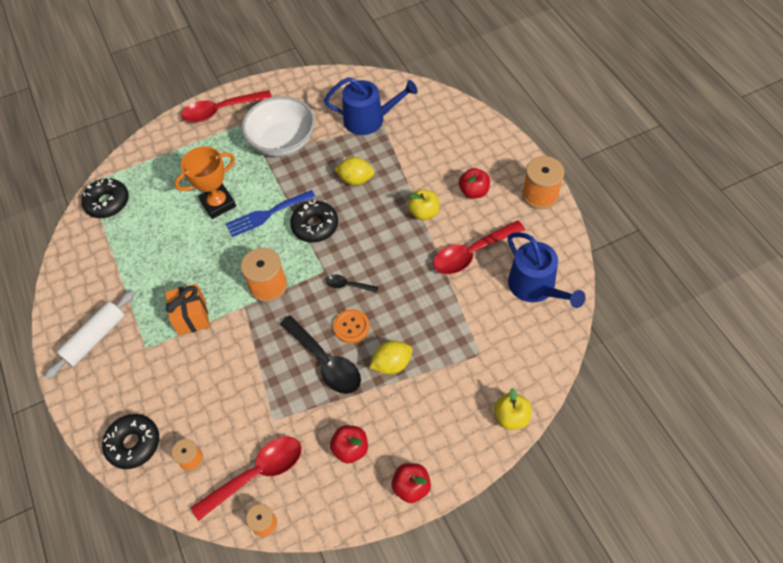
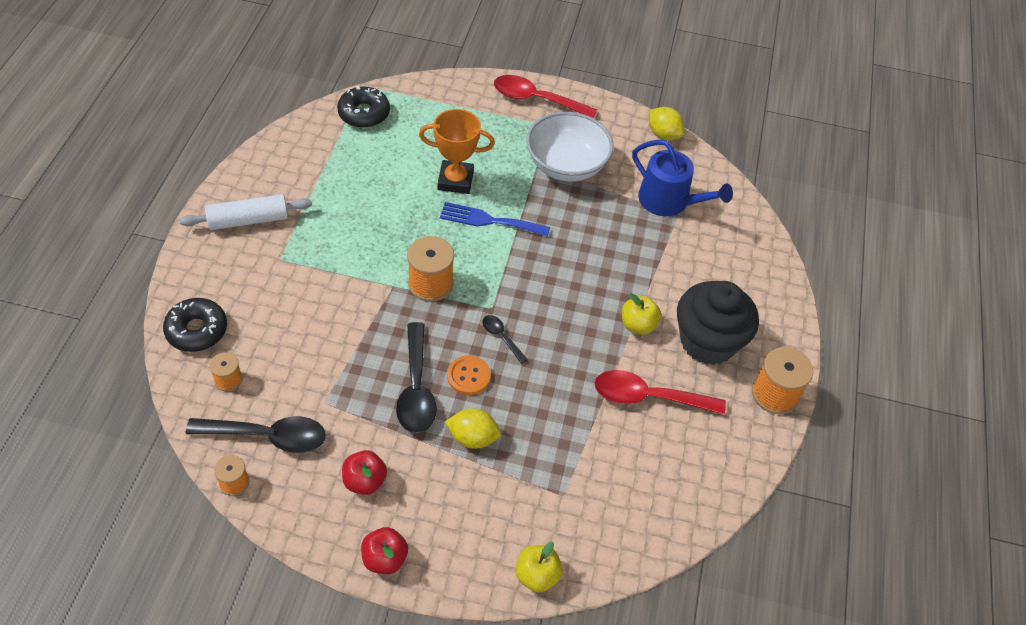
camera: 30 degrees right, 5 degrees down
orange gift [165,284,210,335] -> none
red spoon [191,437,302,521] -> black spoon [186,416,326,453]
black donut [290,200,338,243] -> none
yellow lemon [334,157,374,185] -> yellow lemon moved to [649,107,684,140]
red apple [459,168,490,199] -> black cupcake [677,281,759,365]
blue watering can [508,232,586,308] -> none

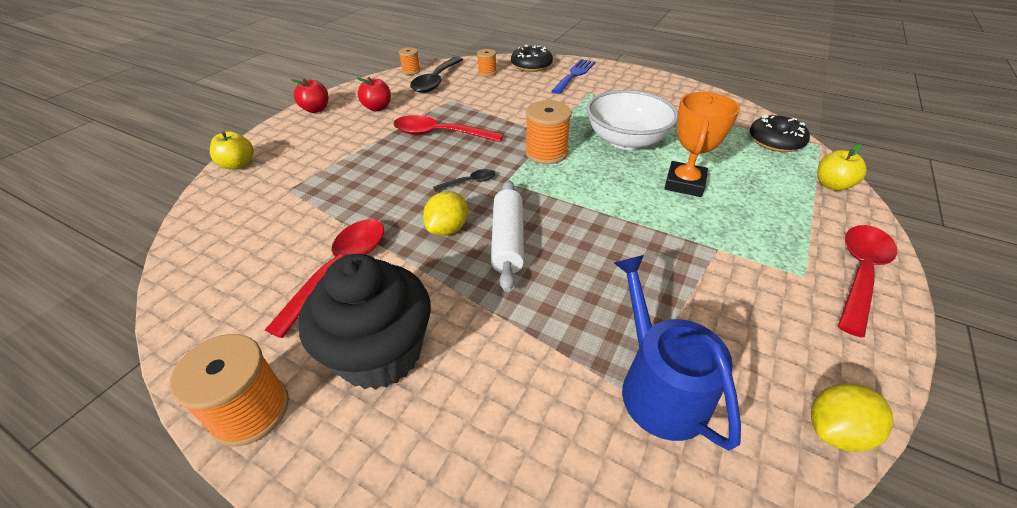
camera: 110 degrees right, 10 degrees down
white rolling pin [180,194,312,230] -> white rolling pin moved to [491,180,524,292]
black spoon [396,322,437,433] -> red spoon [393,115,504,142]
blue fork [440,202,550,237] -> blue fork moved to [551,59,595,94]
yellow lemon [445,409,501,449] -> yellow lemon moved to [423,191,468,236]
orange button [447,355,491,395] -> none
white bowl [526,112,614,182] -> white bowl moved to [587,90,678,150]
yellow apple [622,293,661,335] -> yellow apple moved to [817,144,867,191]
blue watering can [632,140,733,216] -> blue watering can turned 105 degrees clockwise [614,255,741,450]

